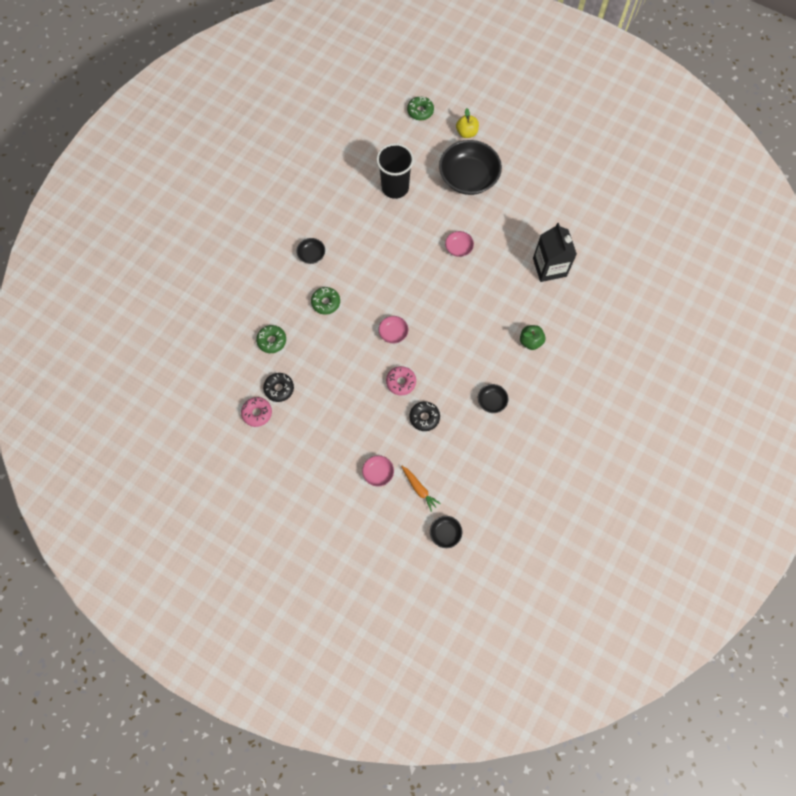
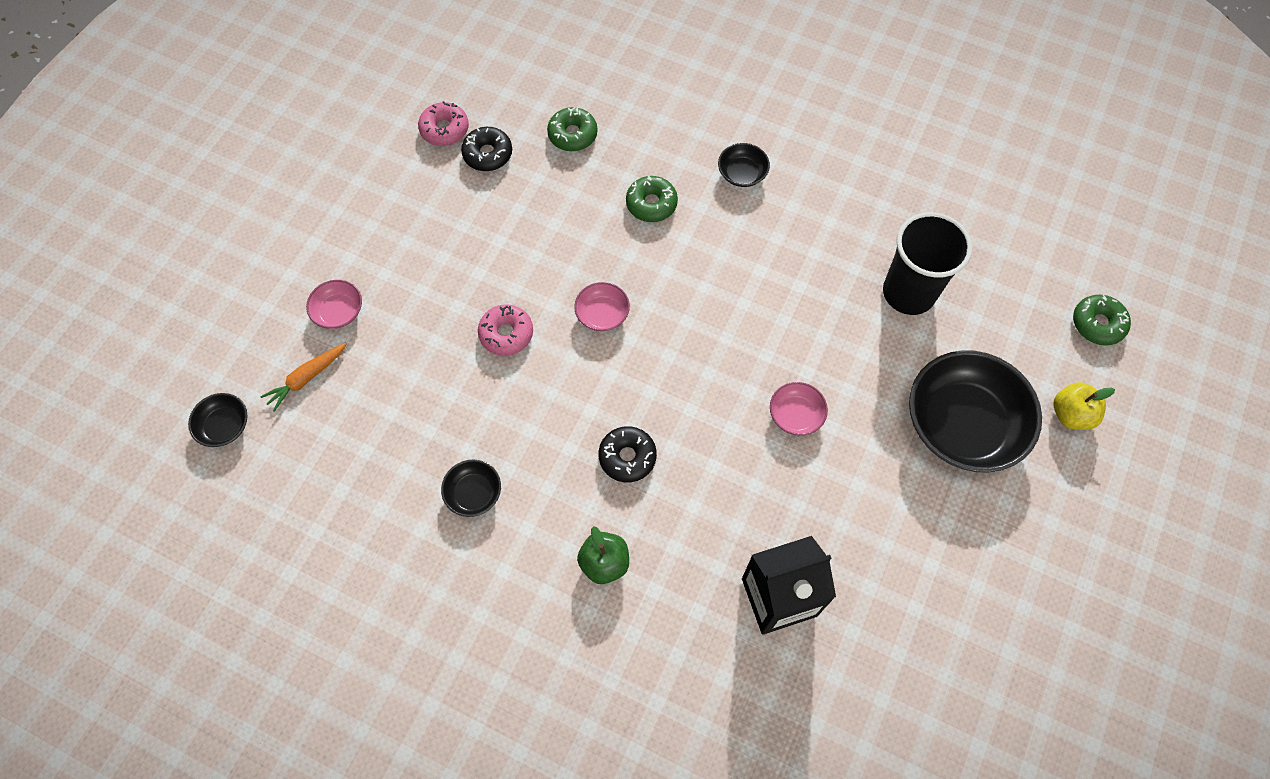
camera: 85 degrees right, 5 degrees down
black donut [409,401,440,431] -> black donut moved to [599,426,657,482]

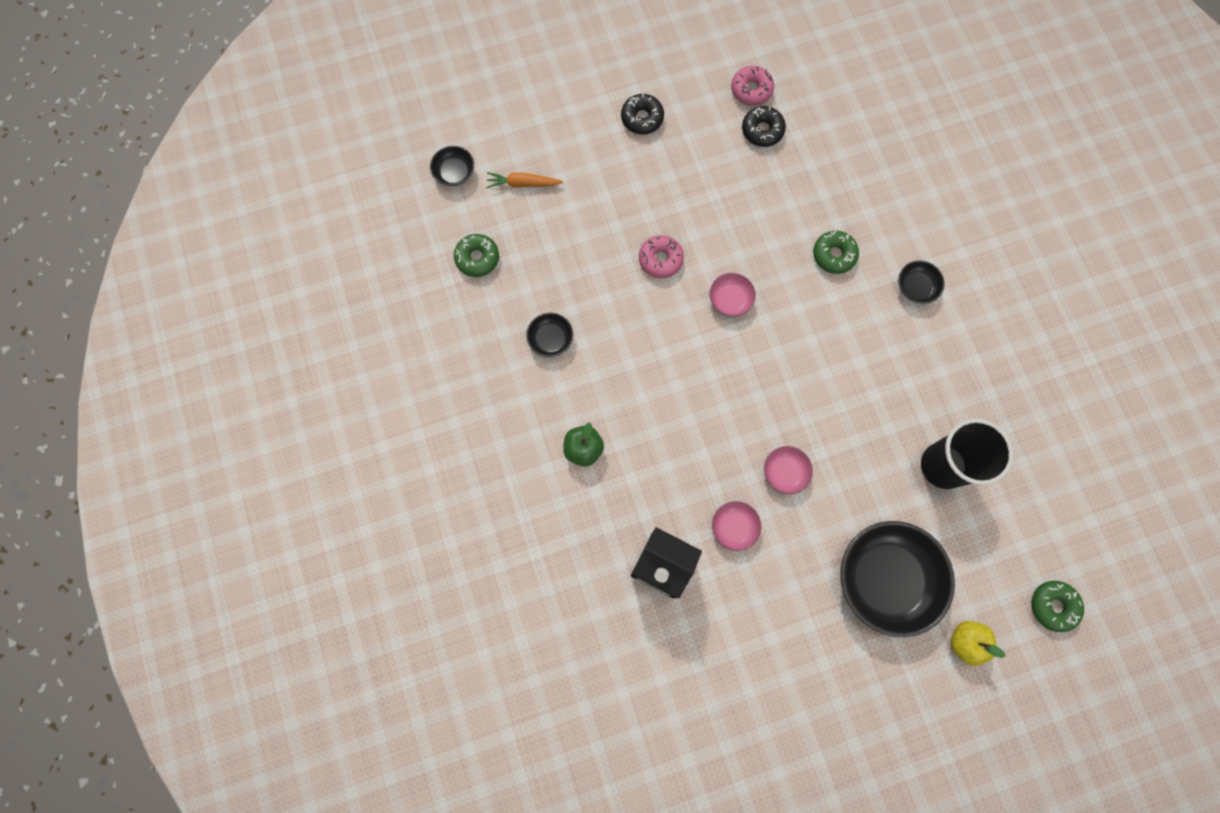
camera: 45 degrees right, 10 degrees up
pink bowl [306,280,362,329] -> pink bowl moved to [712,501,761,551]
green donut [547,107,598,151] -> green donut moved to [454,234,499,277]
black donut [599,426,657,482] -> black donut moved to [621,93,664,134]

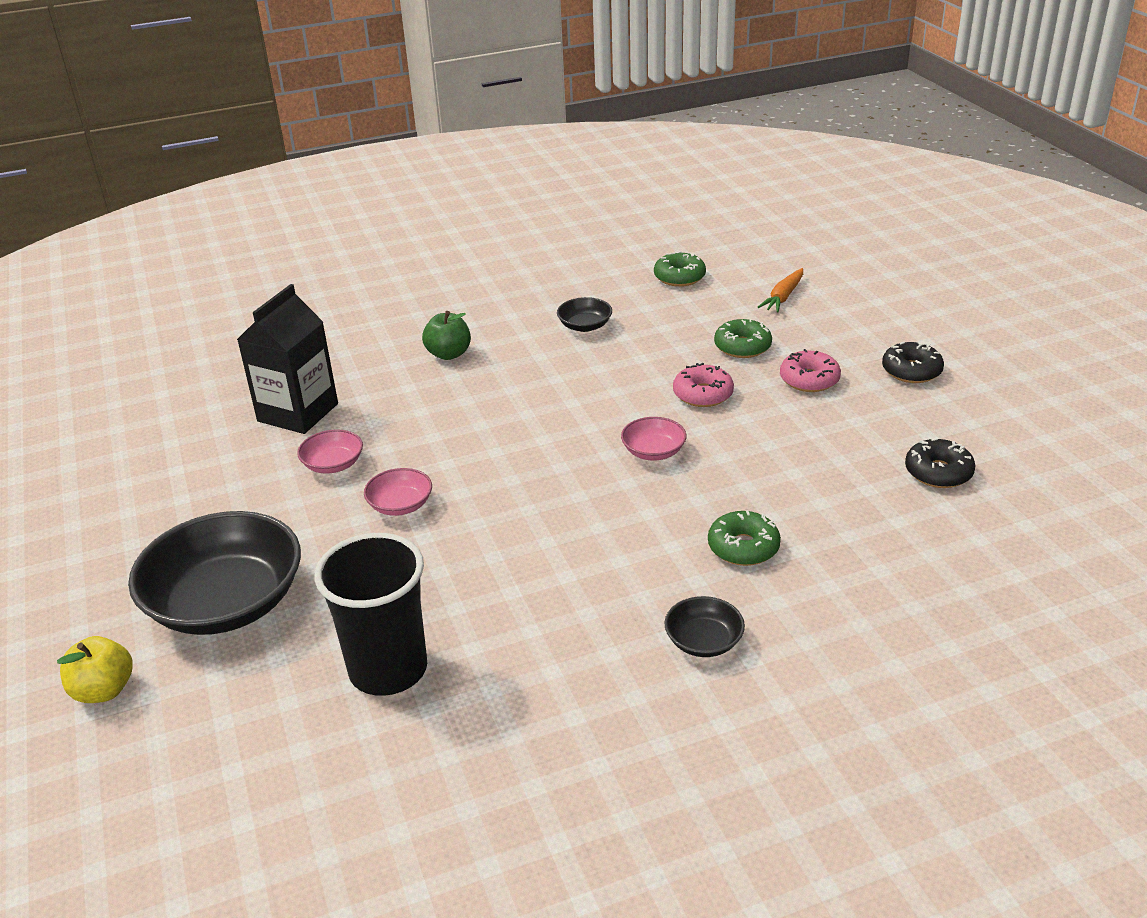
camera: 90 degrees right, 40 degrees down
black bowl [430,146,474,186] -> none
orange carrot [486,172,563,188] -> orange carrot turned 150 degrees counterclockwise [758,268,803,312]
pink donut [731,66,774,106] -> pink donut moved to [780,349,841,392]
green donut [1032,581,1084,632] -> green donut moved to [714,319,772,358]

